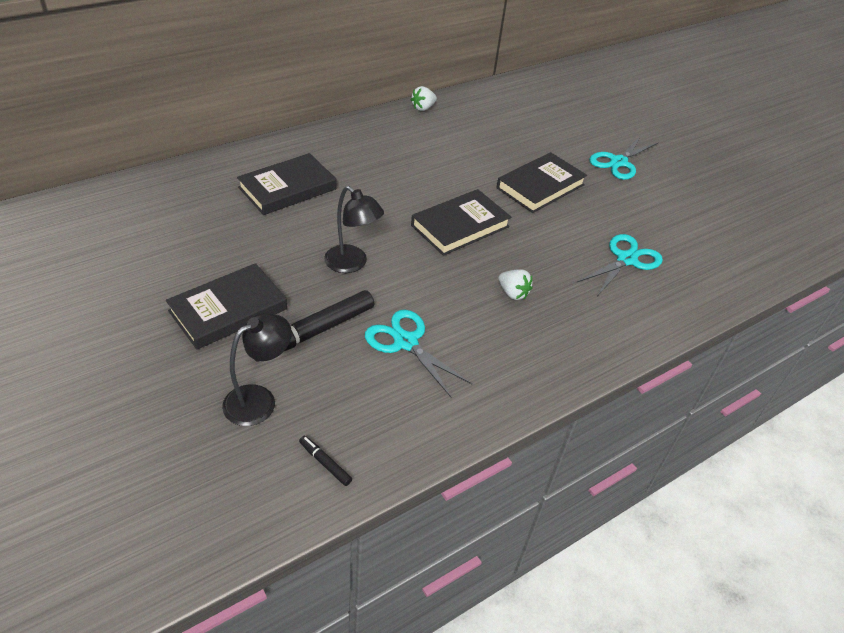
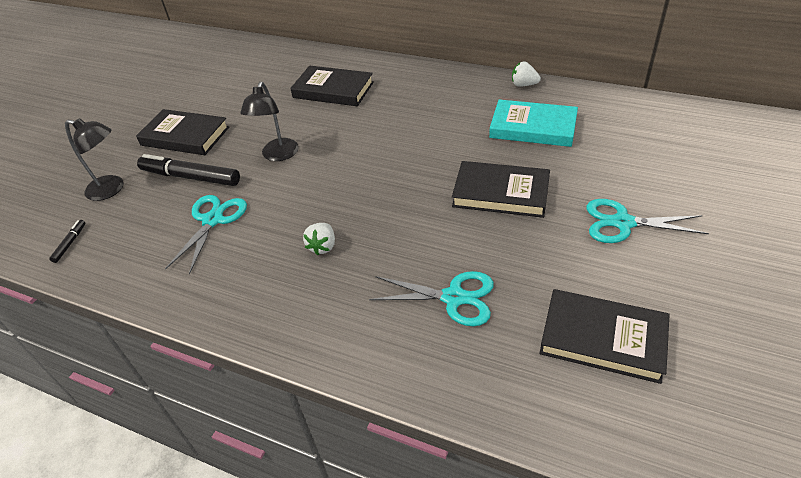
camera: 65 degrees right, 0 degrees up
black book [411,189,511,256] -> black book moved to [539,289,670,384]
none -> turquoise book [489,100,578,147]

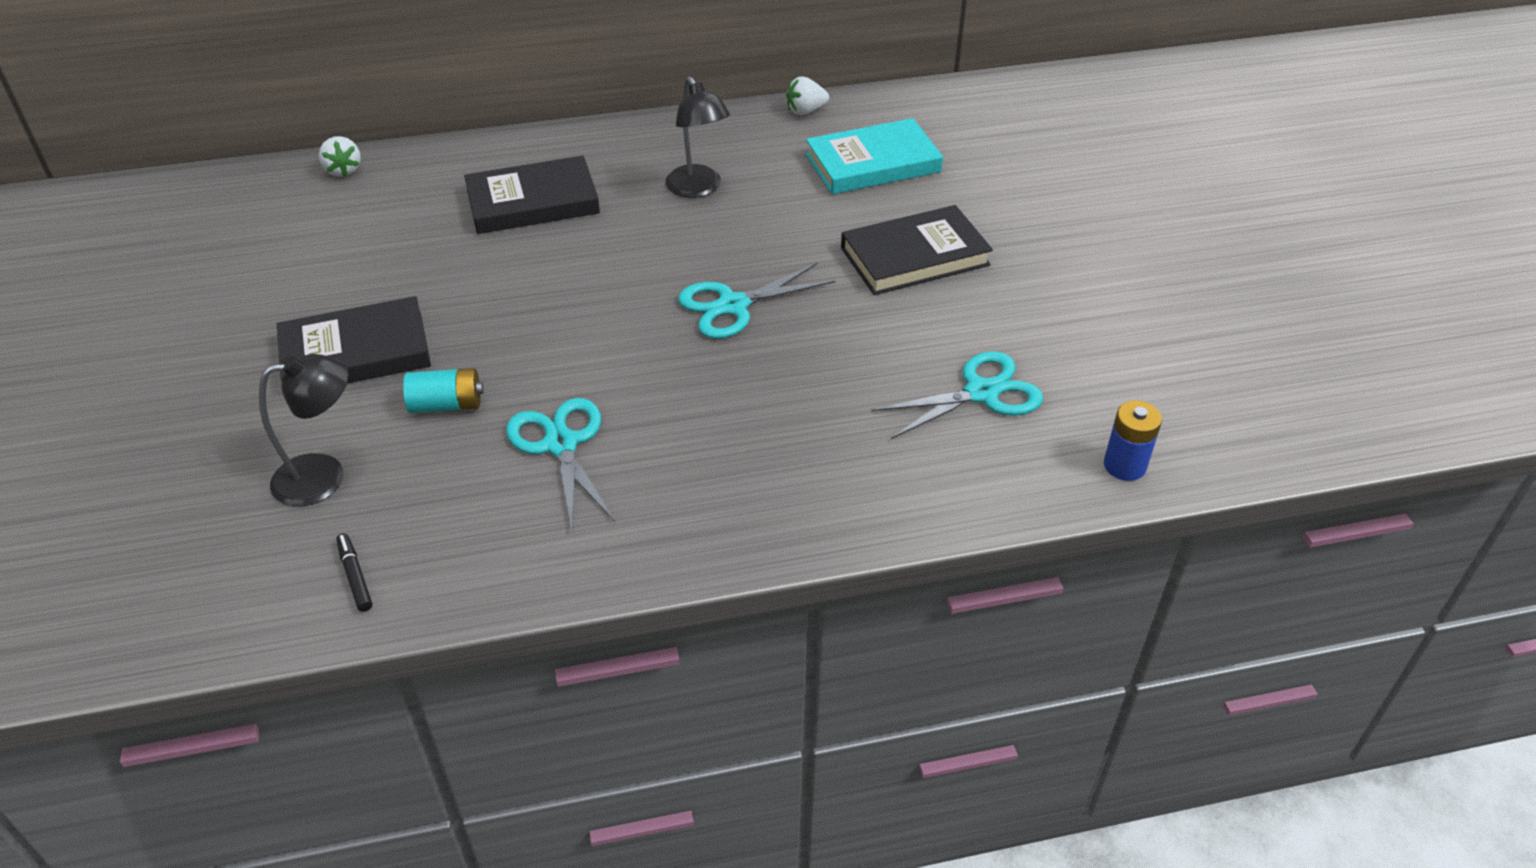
camera: 40 degrees left, 0 degrees up
black marker [137,154,240,186] -> turquoise battery [403,368,484,413]
black lamp [240,82,299,161] -> black lamp moved to [666,76,730,198]
white strawberry [303,223,335,255] -> white strawberry moved to [319,136,361,177]
black book [539,289,670,384] -> none
turquoise scissors [586,199,709,243] -> turquoise scissors moved to [678,262,836,339]
none -> blue battery [1104,401,1162,481]

